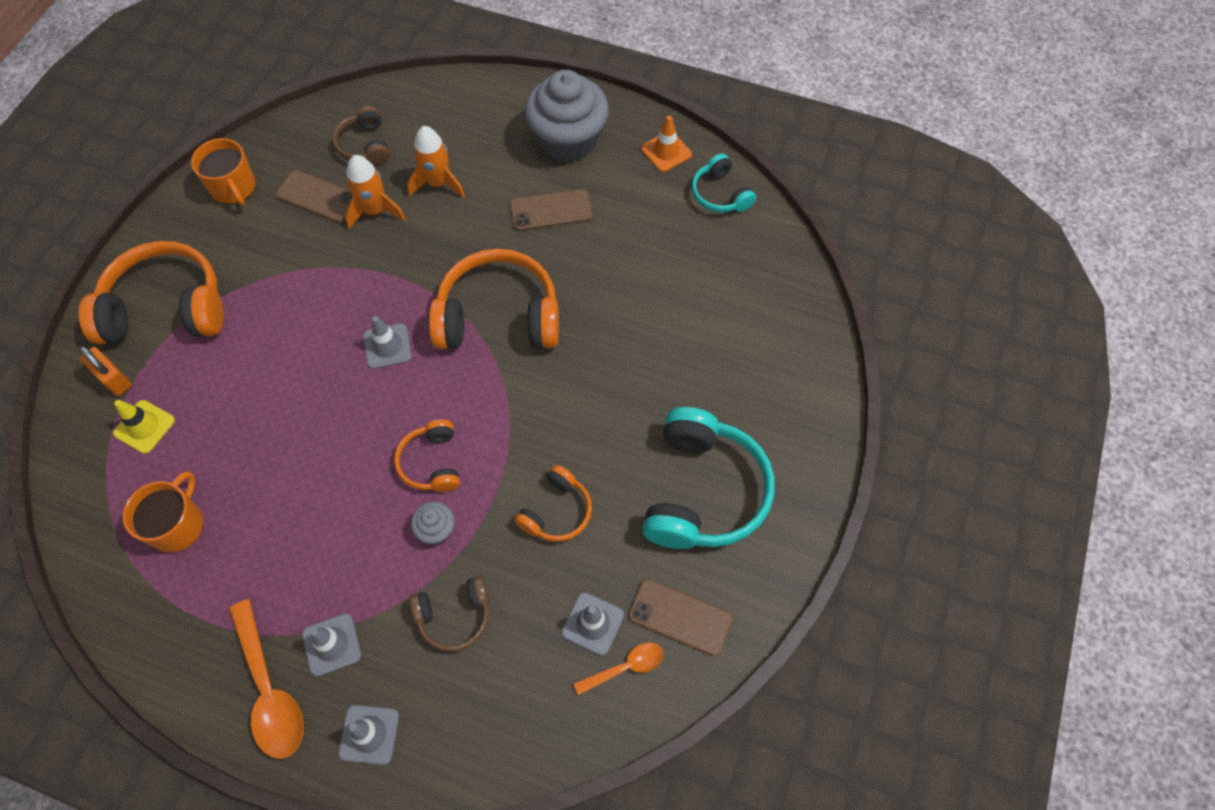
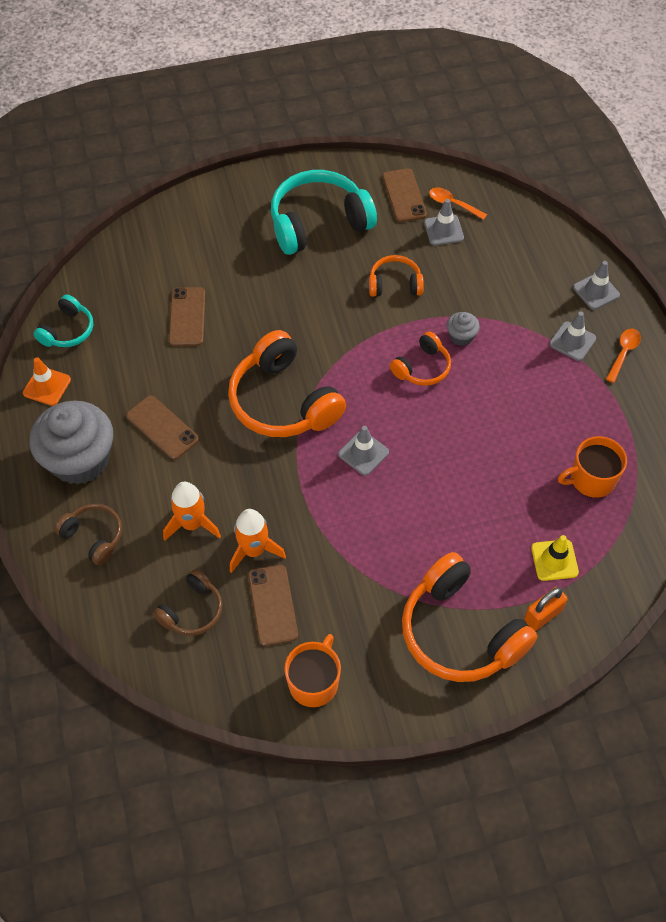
camera: 125 degrees left, 5 degrees down
orange padlock [79,346,132,396] -> orange padlock turned 45 degrees clockwise [524,587,568,631]
orange spoon [229,599,304,759] -> orange spoon [606,328,641,383], size x0.57
brown headphones [410,576,489,652] -> brown headphones moved to [54,504,122,565]
none -> brown phone [169,287,205,346]

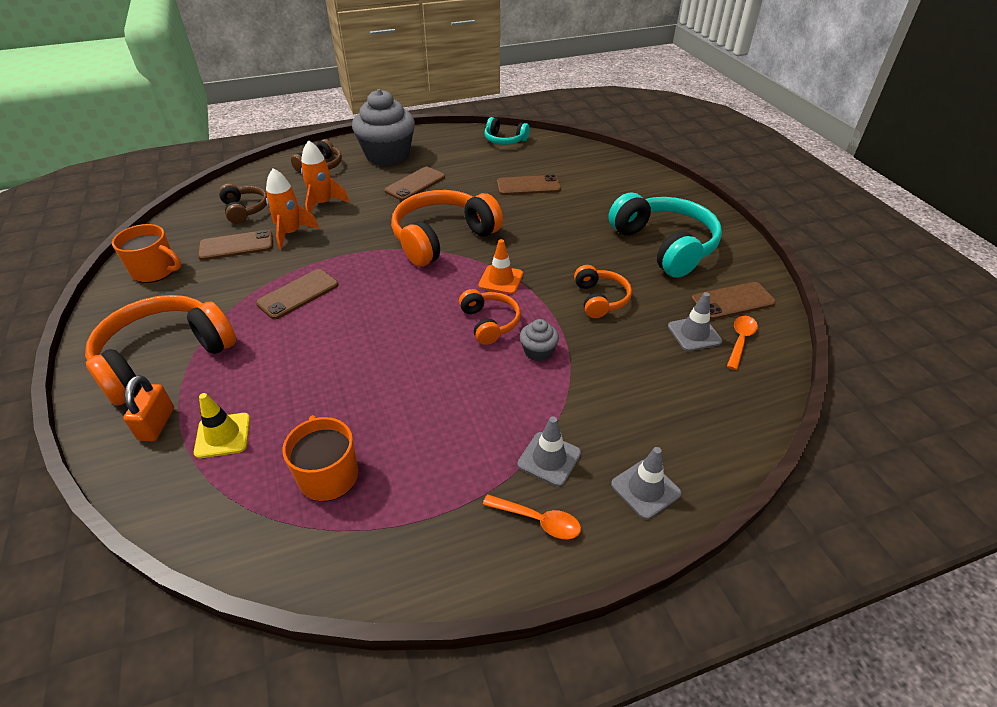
camera: 85 degrees right, 15 degrees down
orange traffic cone [23,357,71,406] -> orange traffic cone moved to [479,239,523,294]
brown headphones [153,569,223,636] -> brown headphones turned 150 degrees counterclockwise [219,184,267,224]
grey traffic cone [338,426,389,476] -> none
orange headphones [390,331,451,386] -> orange headphones turned 150 degrees counterclockwise [459,289,521,345]
orange padlock [524,587,568,631] -> orange padlock turned 45 degrees clockwise [123,375,174,441]
none -> brown phone [256,269,338,320]

